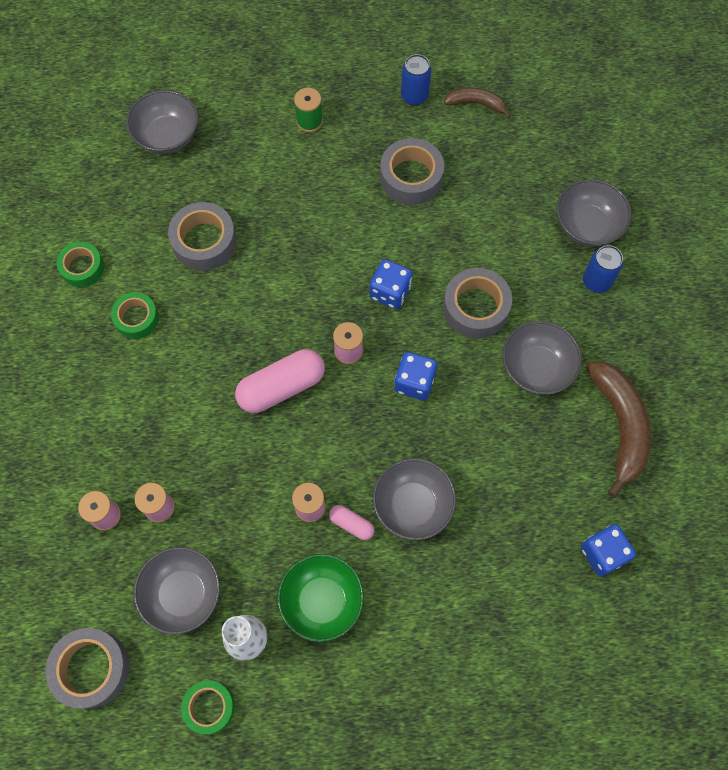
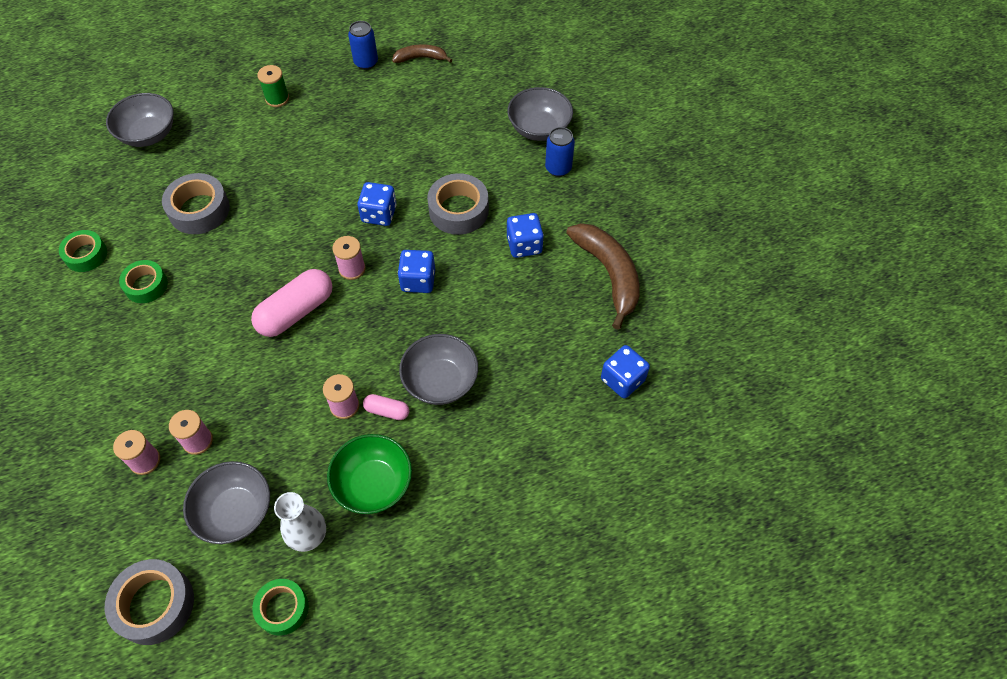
camera: 15 degrees left, 10 degrees down
grey tape [380,138,444,205] -> none
grey bowl [502,321,582,395] -> blue dice [507,213,544,258]

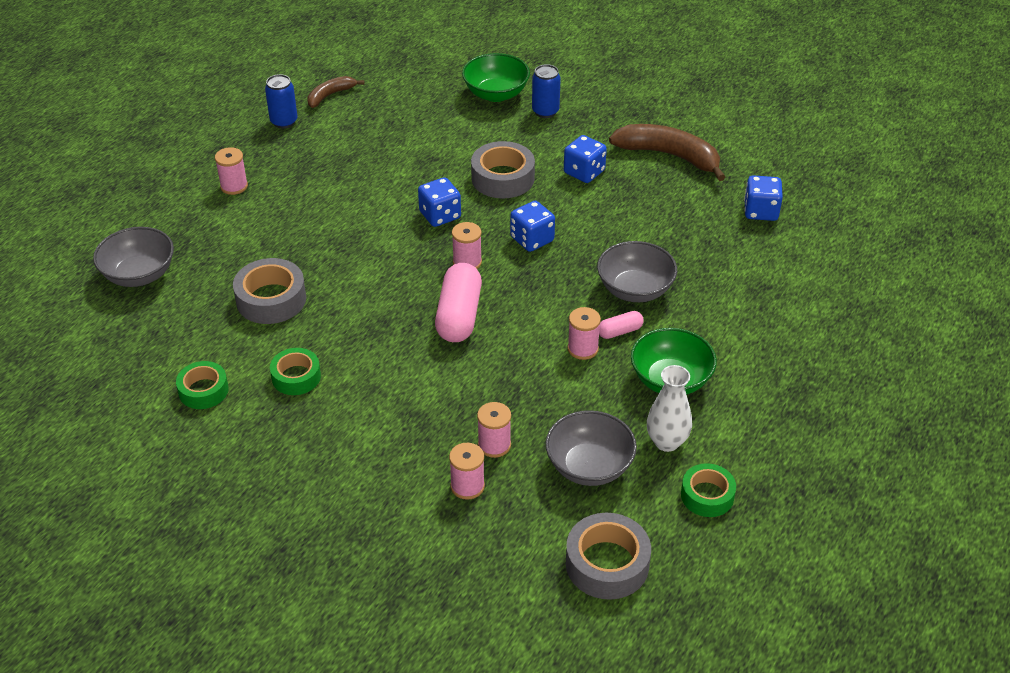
camera: 40 degrees left, 15 degrees down
green spool [257,65,289,107] -> pink spool [215,147,248,195]
grey bowl [507,87,573,141] -> green bowl [462,53,530,102]

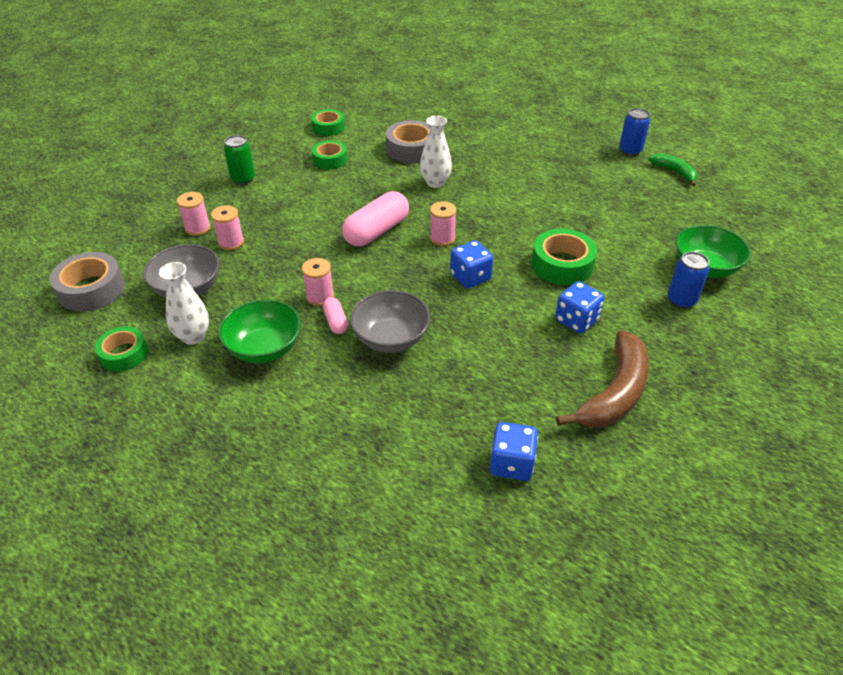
camera: 95 degrees right, 0 degrees up
grey bowl [93,227,174,287] -> none
pink spool [215,147,248,195] -> none
brown banana [307,76,365,108] -> green banana [648,153,697,186]
blue dice [418,177,461,227] -> none
pink capsule [435,263,482,342] -> pink capsule turned 60 degrees counterclockwise [342,191,409,246]
grey tape [471,141,535,199] -> green tape [532,229,597,285]
none -> green can [224,135,255,185]
none -> white vase [420,116,452,188]

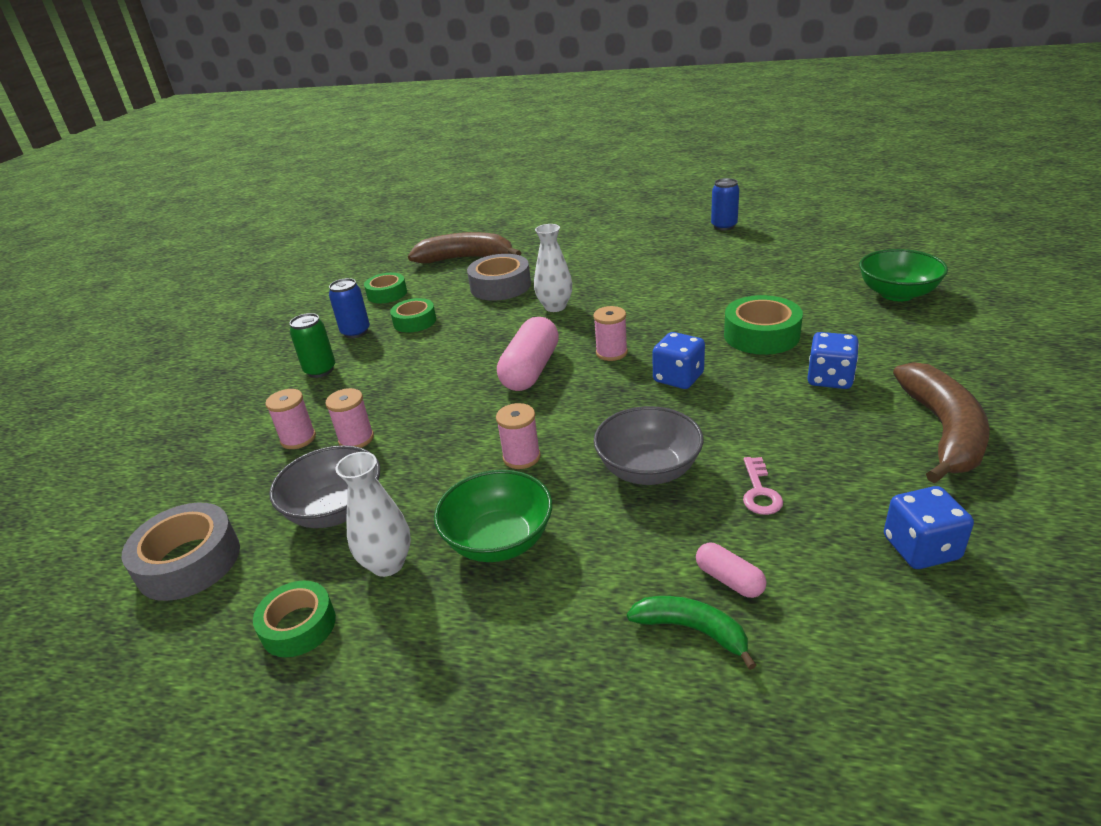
camera: 20 degrees left, 10 degrees down
pink capsule [323,297,348,334] -> pink capsule moved to [696,543,767,598]
green banana [648,153,697,186] -> green banana moved to [627,596,756,670]
blue can [667,252,709,309] -> blue can moved to [329,278,370,338]
none -> brown banana [408,232,521,263]
none -> pink key [743,457,783,515]

